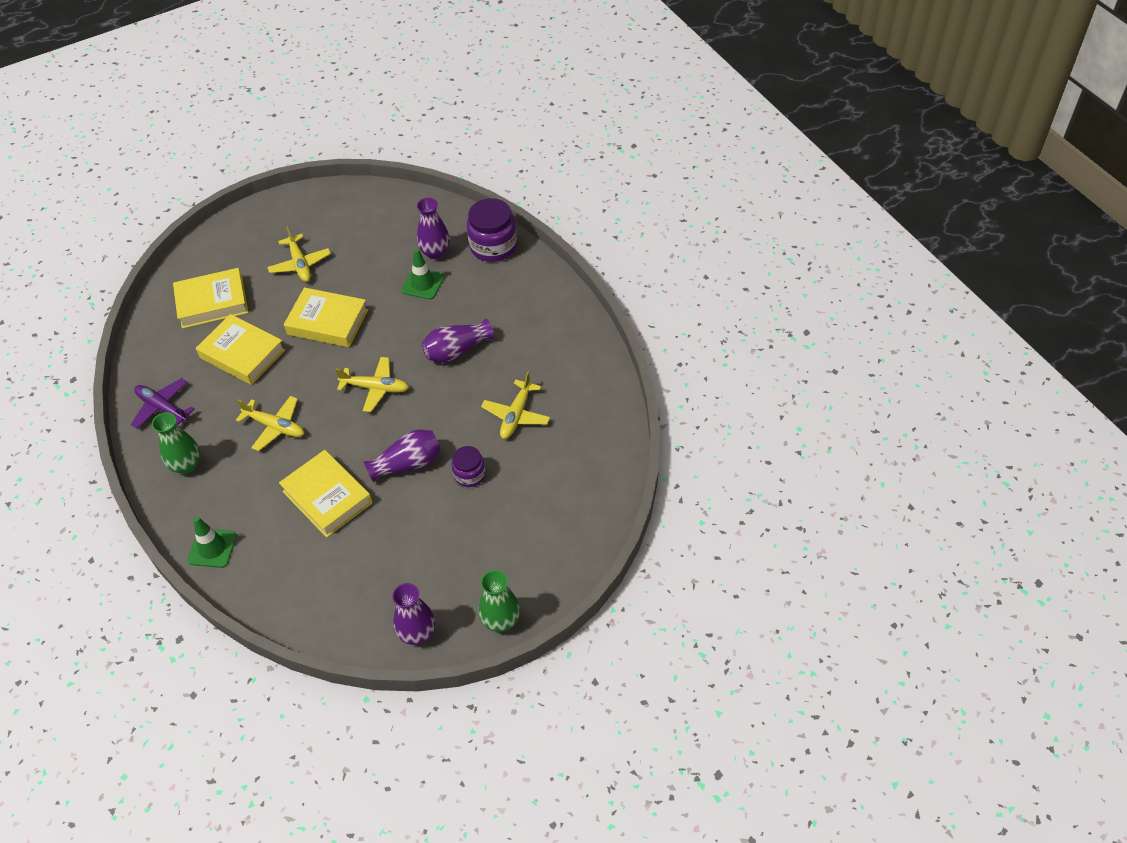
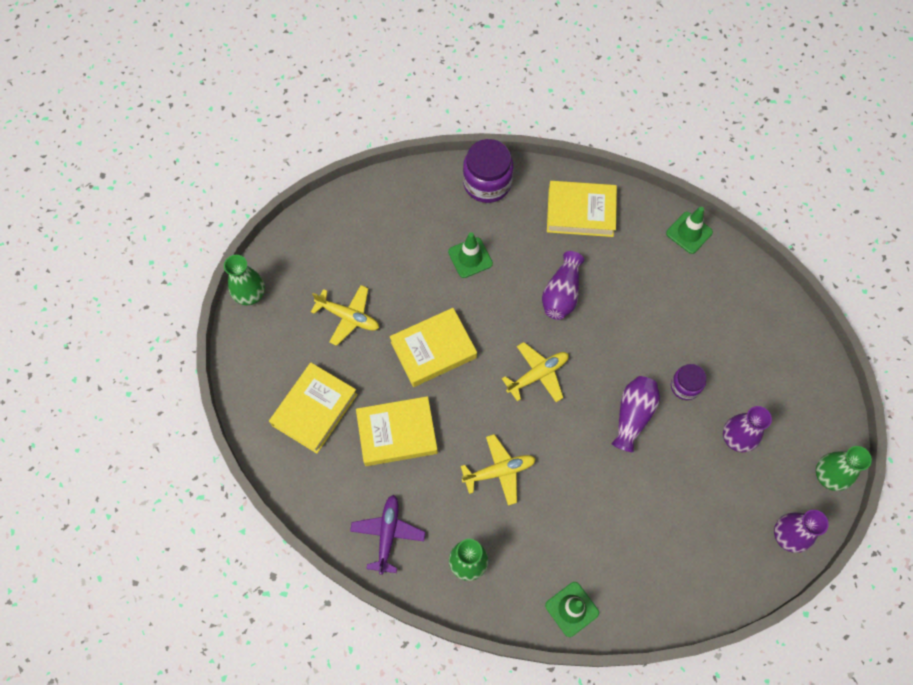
camera: 45 degrees left, 15 degrees up
purple plane [131,378,195,429] -> purple plane turned 105 degrees clockwise [350,495,425,575]
yellow book [279,450,372,538] -> yellow book moved to [547,181,617,237]
purple vase [417,198,450,259] -> purple vase moved to [723,406,772,452]
yellow plane [481,372,550,439] -> none
none -> green vase [224,255,265,305]
none -> green traffic cone [666,207,713,254]

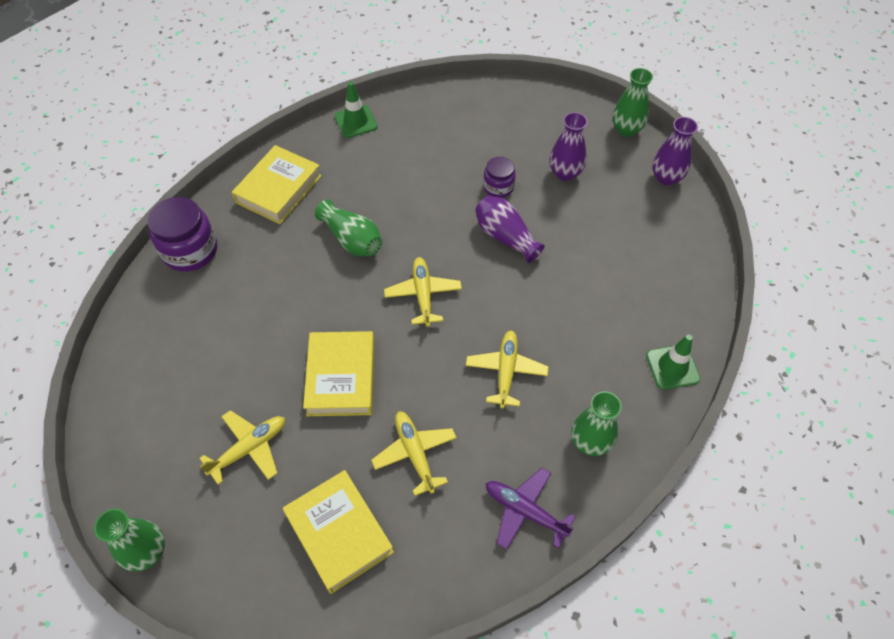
camera: 65 degrees left, 10 degrees down
yellow book [356,396,438,466] -> yellow plane [371,411,457,496]
green traffic cone [448,232,493,278] -> none
purple vase [542,251,584,320] -> green vase [315,199,382,256]

